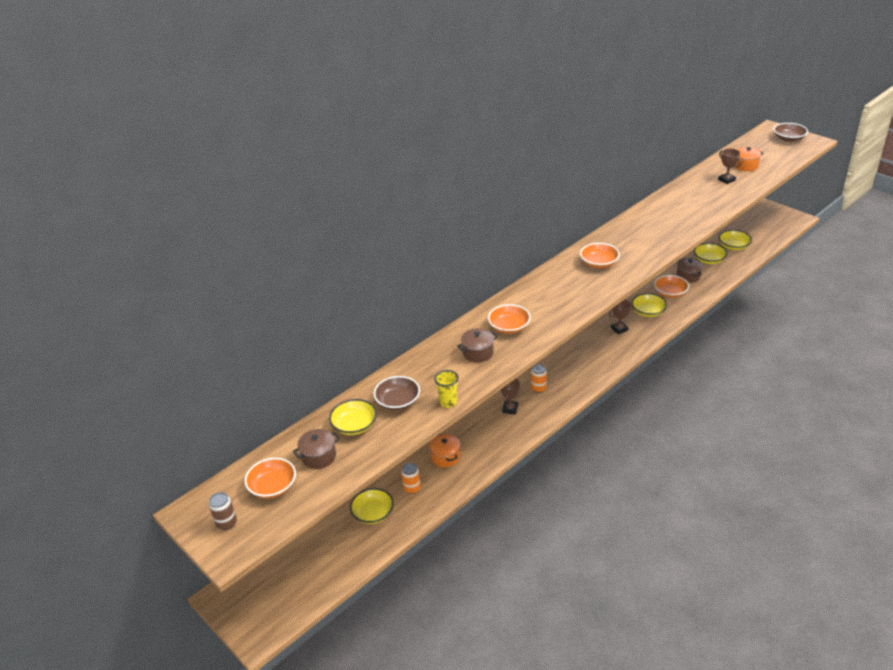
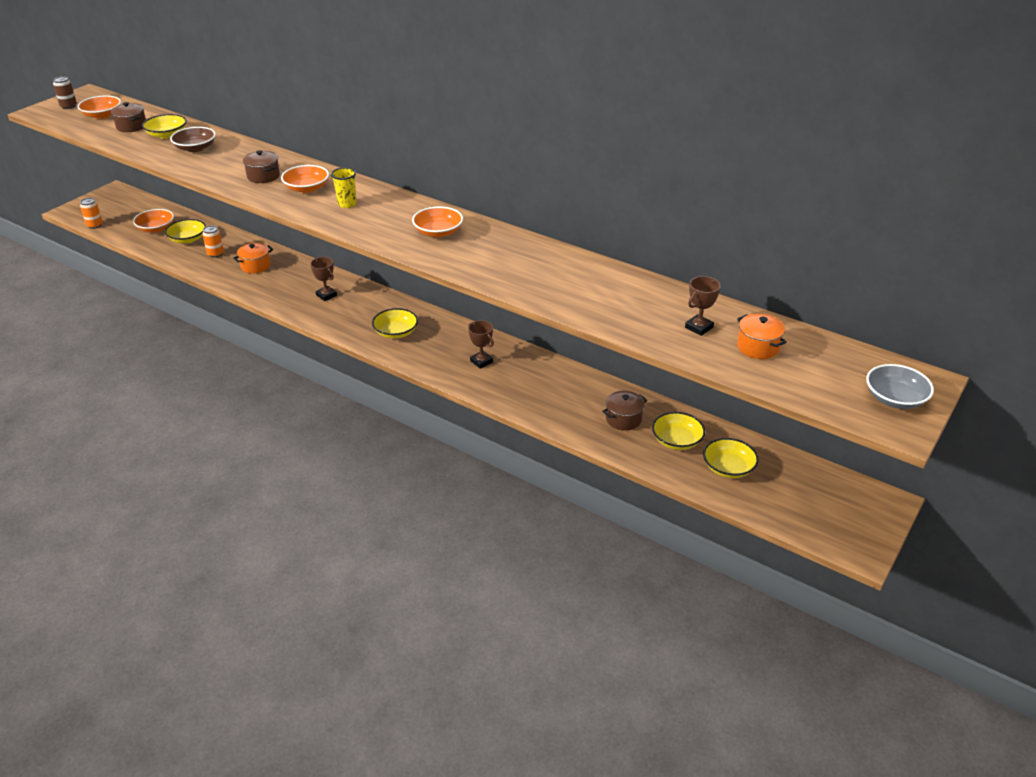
camera: 75 degrees right, 0 degrees up
yellow cup [434,370,459,408] -> yellow cup moved to [331,167,357,208]
brown trophy [501,378,520,414] -> brown trophy turned 45 degrees clockwise [310,257,337,301]
orange can [531,364,547,393] -> orange can moved to [80,198,103,229]
yellow bowl [632,293,667,317] -> yellow bowl moved to [372,308,418,338]
orange bowl [654,275,689,298] -> orange bowl moved to [133,209,174,233]
brown bowl [774,123,808,142] -> grey bowl [866,364,934,409]

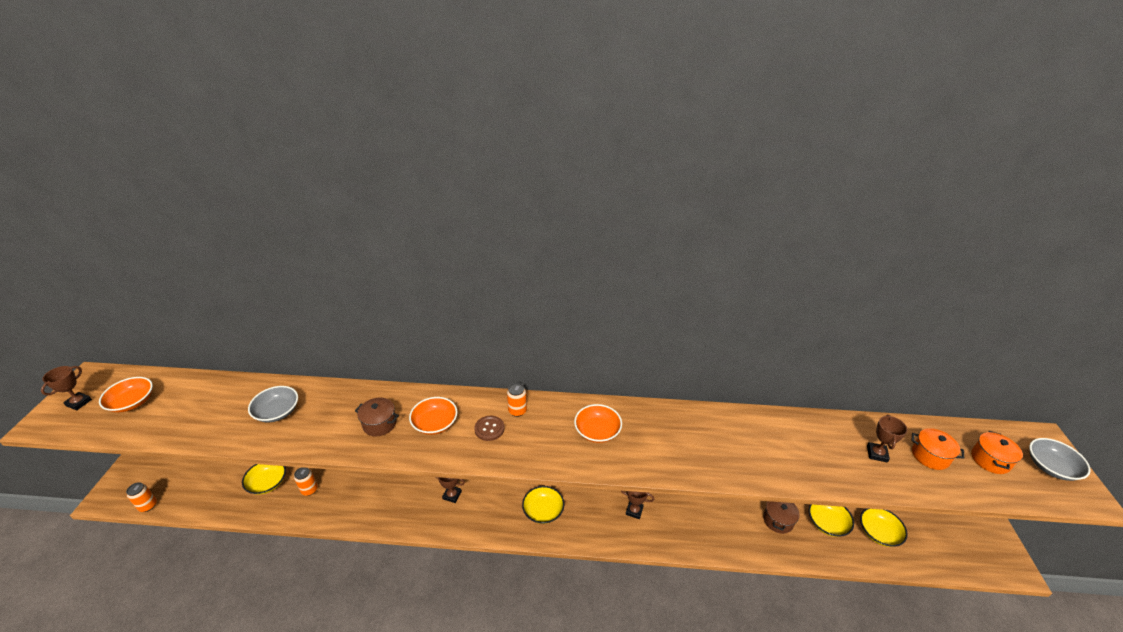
camera: 30 degrees left, 0 degrees up
brown can [53,76,77,109] -> brown trophy [41,366,92,411]
brown pot [111,102,146,132] -> none
orange bowl [133,209,174,233] -> none
yellow bowl [142,114,187,139] -> none
brown bowl [170,127,216,152] -> grey bowl [248,386,298,422]
orange pot [233,243,273,273] -> orange pot moved to [971,431,1023,474]
yellow cup [331,167,357,208] -> brown button [474,416,504,441]
none -> orange can [507,383,527,417]

